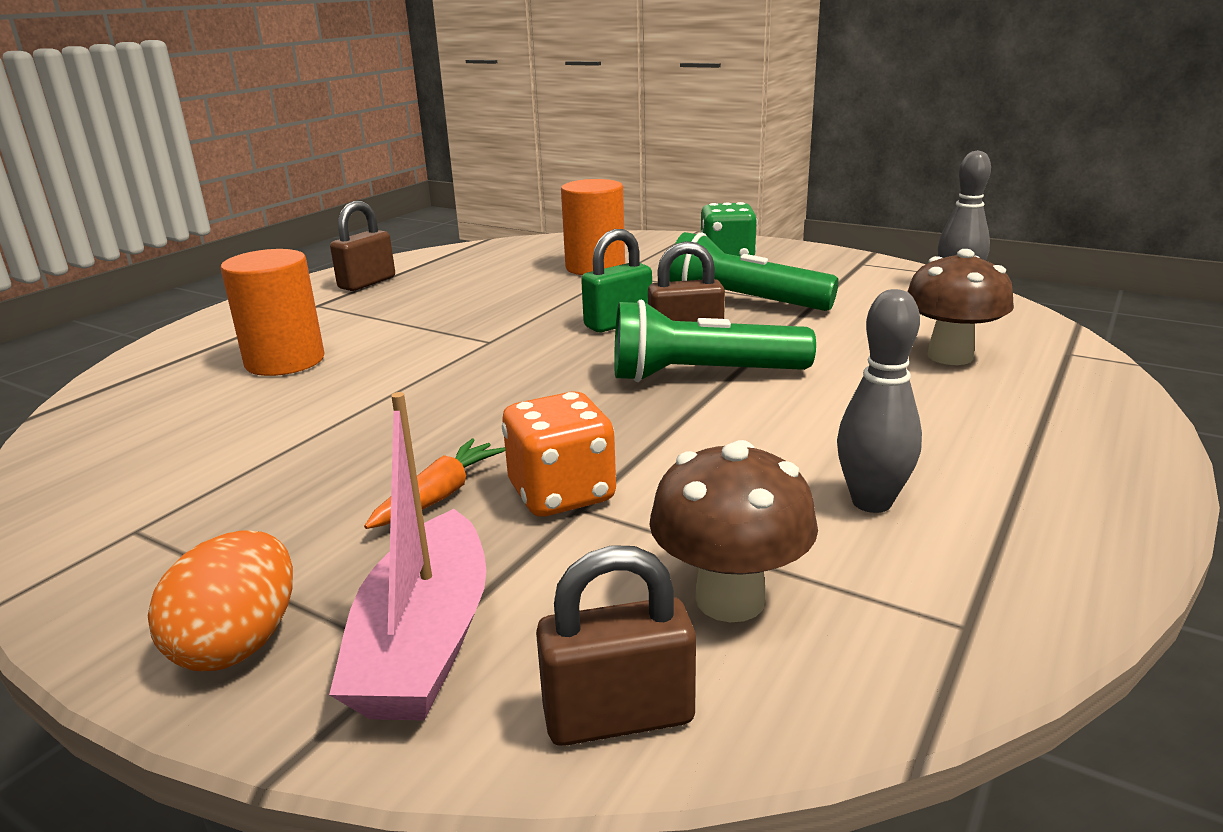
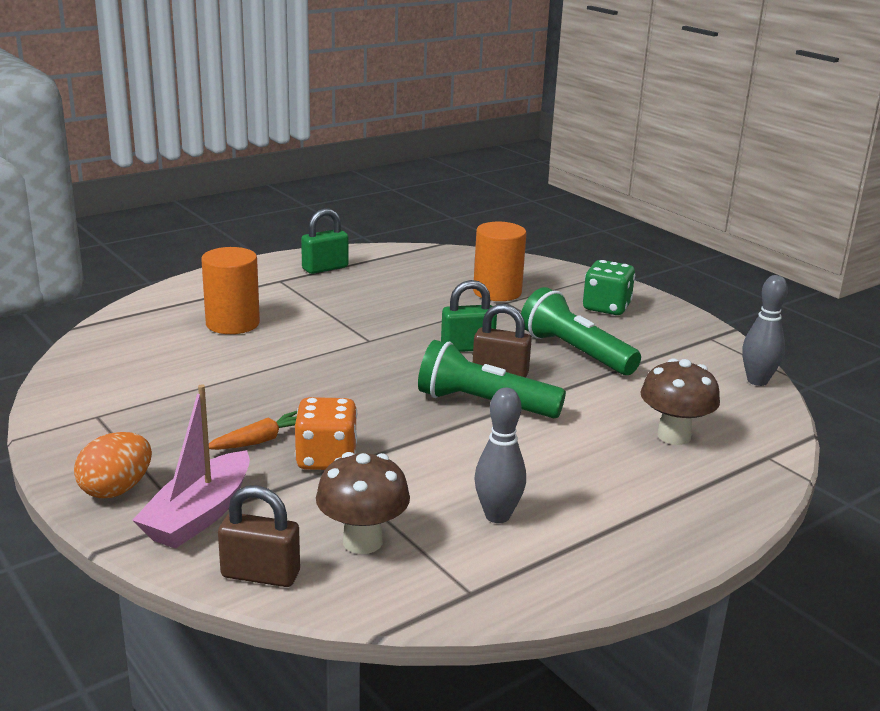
camera: 20 degrees right, 0 degrees up
brown padlock [330,201,395,291] -> green padlock [301,208,348,274]

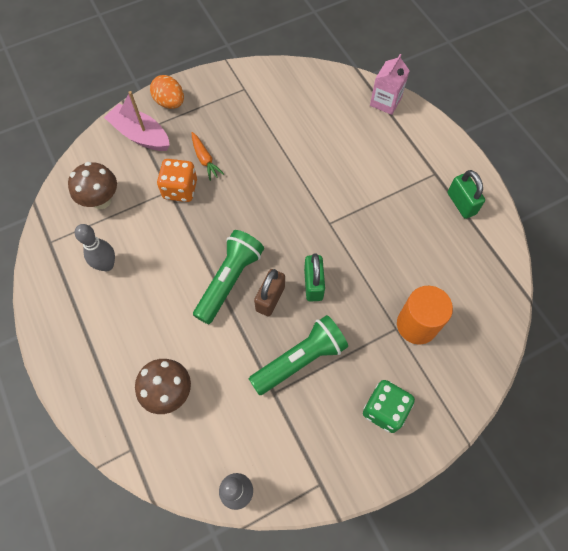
camera: 100 degrees right, 40 degrees up
orange cylinder [201,247,260,334] -> none
brown padlock [218,485,300,587] -> none
none -> pink carton [370,54,410,115]

